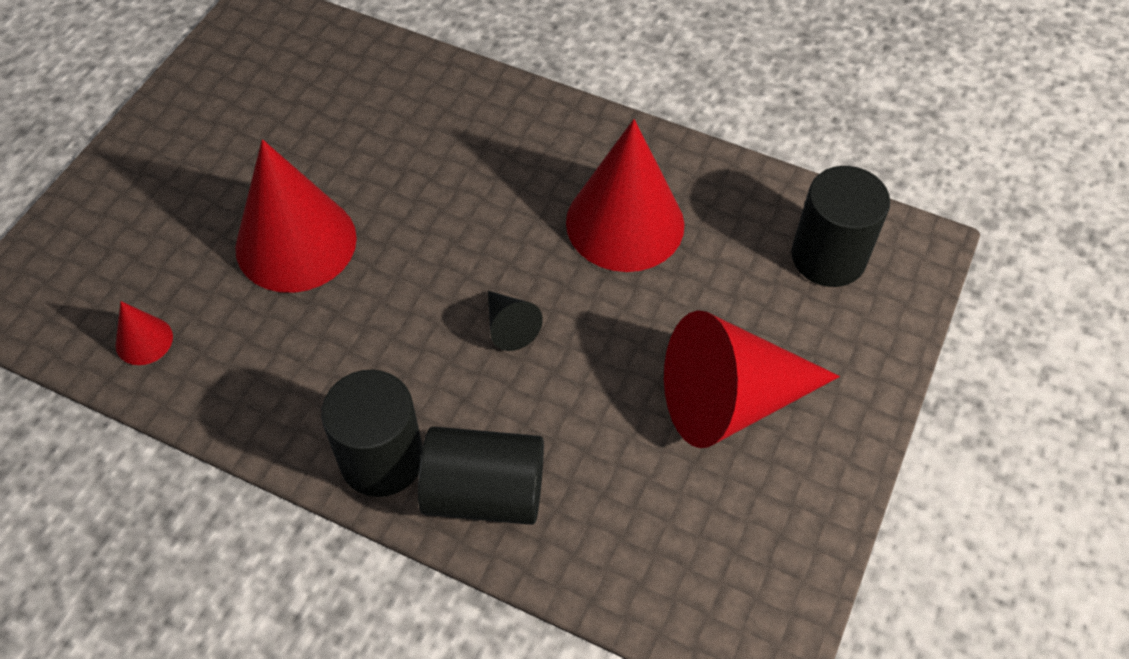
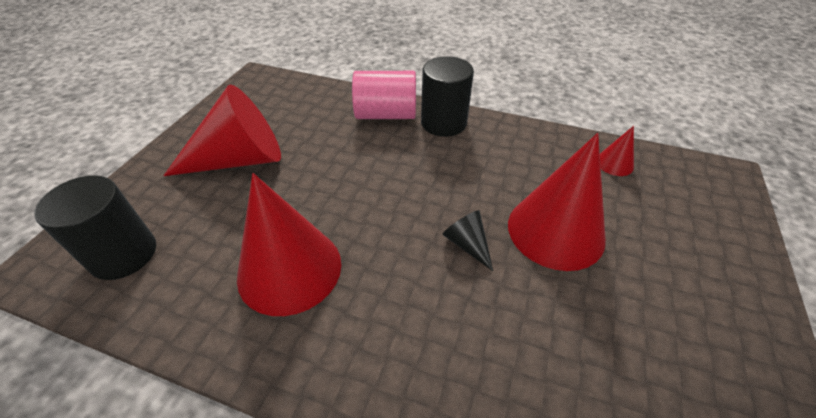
camera: 175 degrees right, 10 degrees down
black cylinder [418,426,544,525] -> pink cylinder [352,71,416,119]
black cone [488,291,543,351] -> black cone moved to [442,210,493,271]

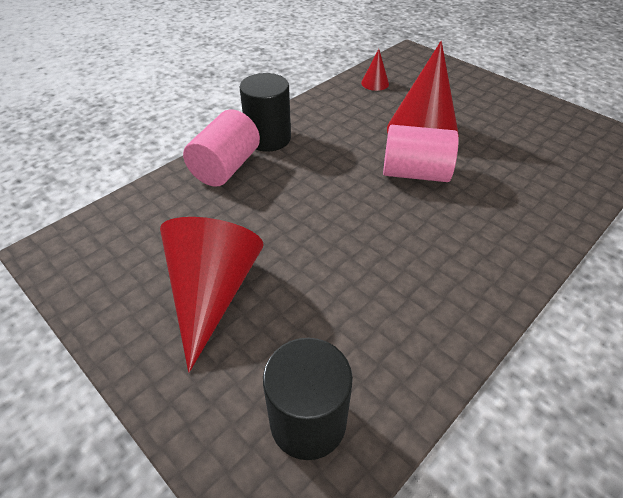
camera: 65 degrees left, 0 degrees up
red cone [237,173,341,316] -> none
black cone [442,210,493,271] -> pink cylinder [383,125,459,182]

